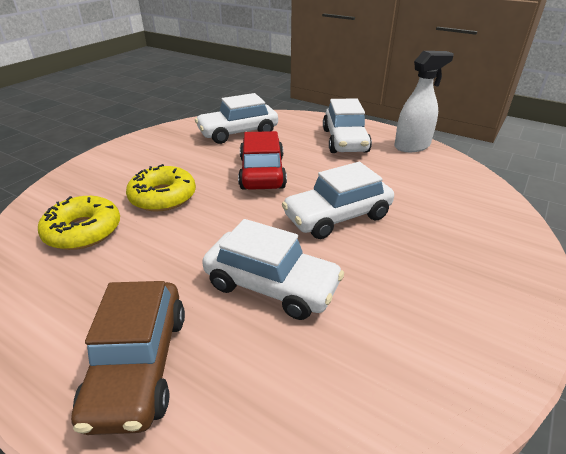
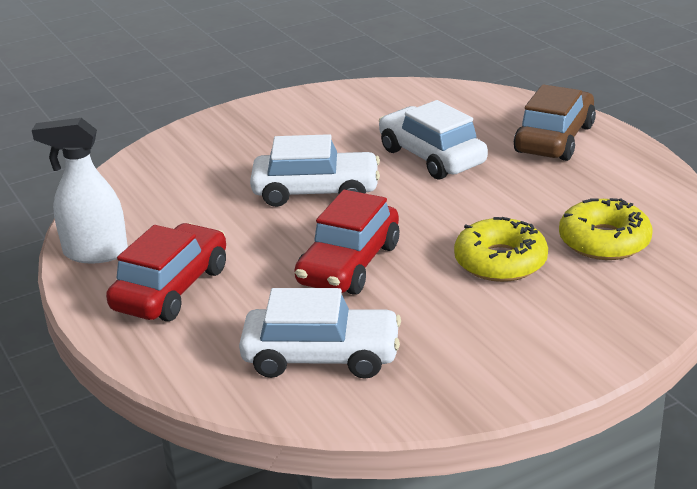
camera: 150 degrees left, 5 degrees down
white car [323,98,372,153] -> red car [106,223,226,321]

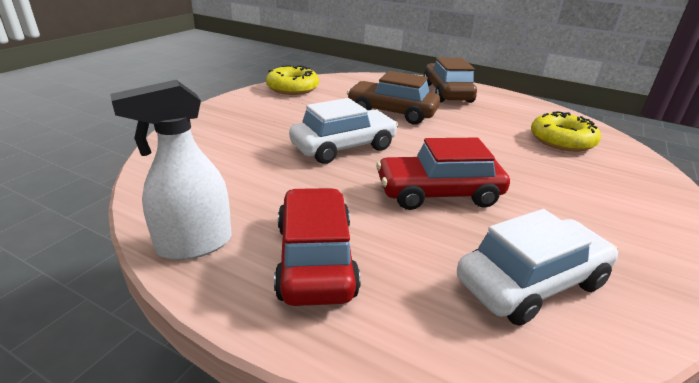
camera: 35 degrees left, 0 degrees up
red car [294,190,399,295] -> red car turned 90 degrees clockwise [376,138,510,210]
white car [379,100,488,180] -> brown car [347,71,440,124]
yellow donut [454,217,548,282] -> yellow donut moved to [266,65,319,95]

